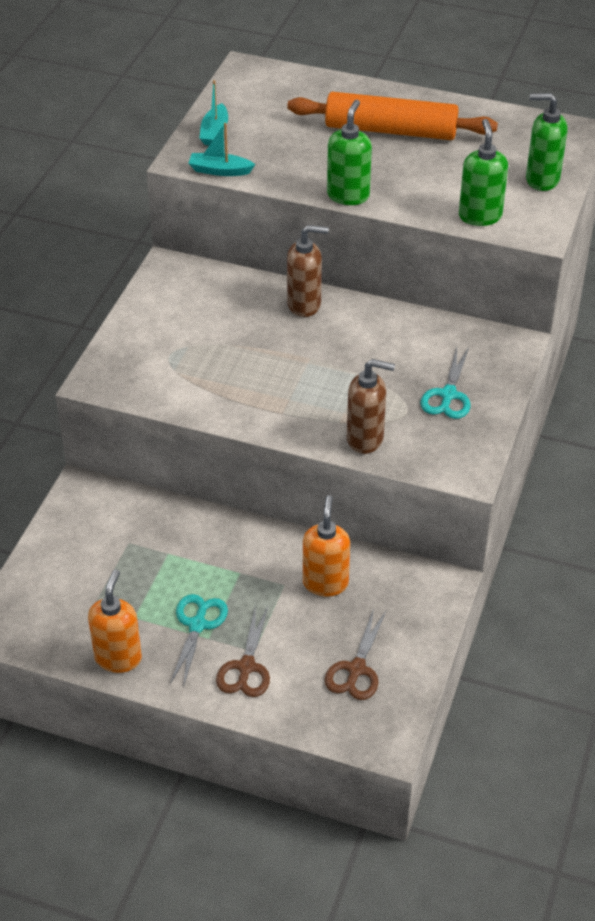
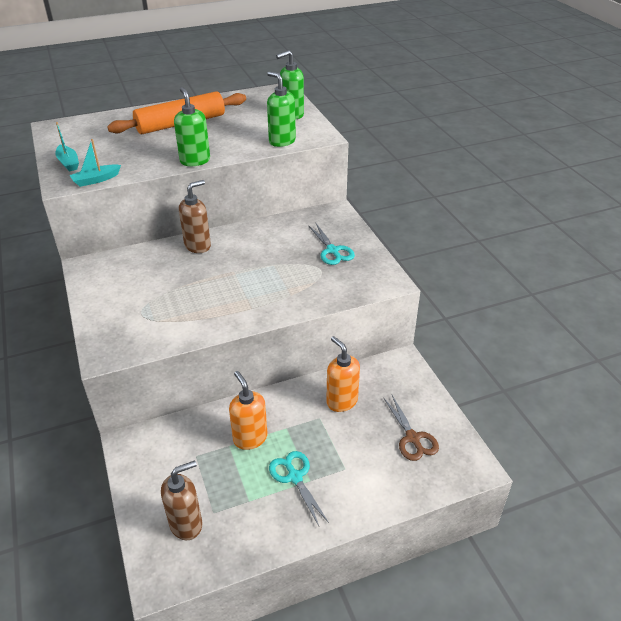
camera: 40 degrees left, 5 degrees down
orange soap dispenser [88,569,142,673] -> orange soap dispenser moved to [229,371,268,450]
brown scissors [216,604,270,697] -> none
brown soap dispenser [347,359,395,454] -> brown soap dispenser moved to [161,460,202,540]

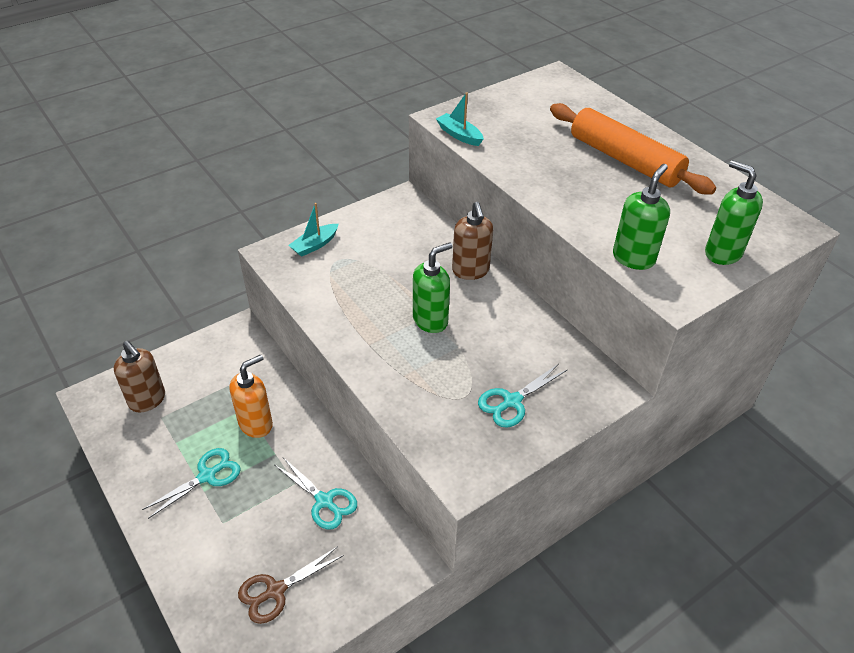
camera: 75 degrees right, 5 degrees up
turquoise boat [55,122,79,172] -> turquoise boat moved to [288,203,338,257]
green soap dispenser [174,87,210,166] -> green soap dispenser moved to [413,242,452,333]
brown soap dispenser [179,180,211,253] -> brown soap dispenser turned 45 degrees clockwise [452,202,493,280]
orange soap dispenser [326,336,360,412] -> turquoise scissors [275,457,357,530]

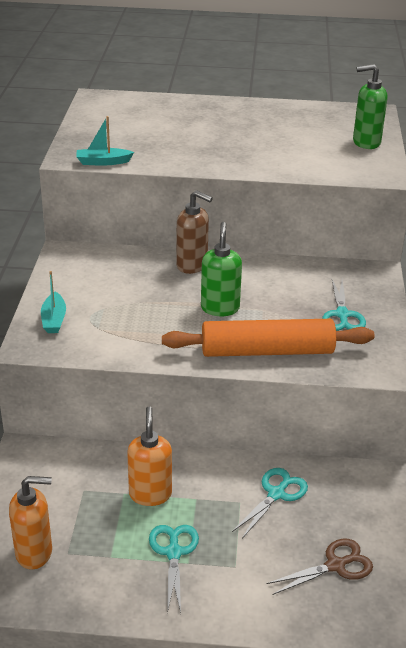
camera: 50 degrees left, 10 degrees down
brown soap dispenser [114,341,165,413] -> orange soap dispenser [9,476,52,570]
brown scissors [238,546,344,624] -> brown scissors turned 120 degrees counterclockwise [267,539,373,595]
turquoise scissors [275,457,357,530] -> turquoise scissors turned 45 degrees counterclockwise [232,468,308,539]
orange rolling pin [550,103,716,194] -> orange rolling pin moved to [162,319,375,357]
green soap dispenser [613,164,670,270] -> none

